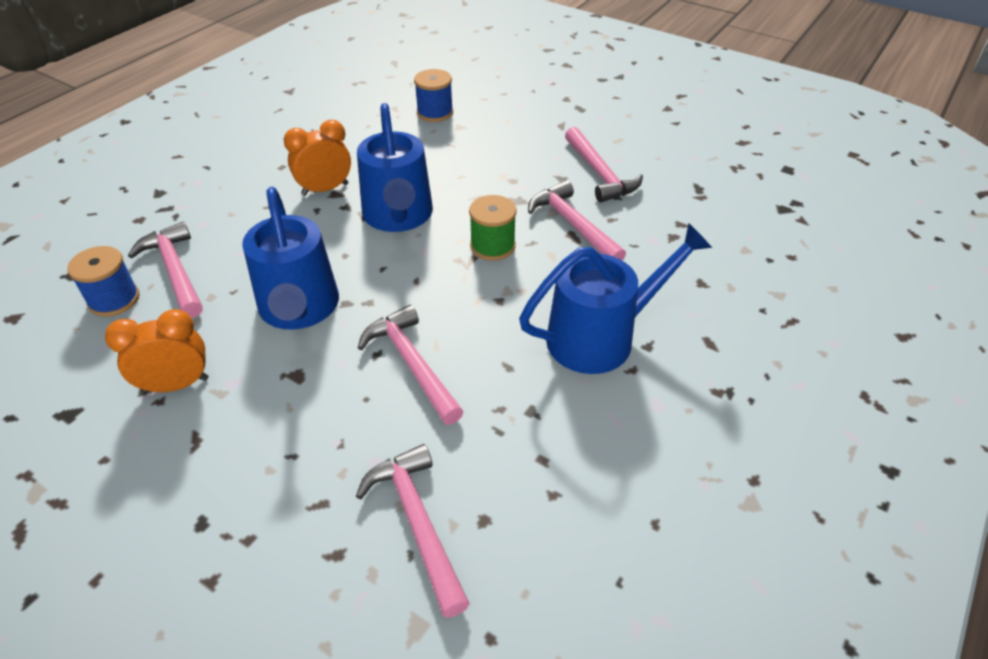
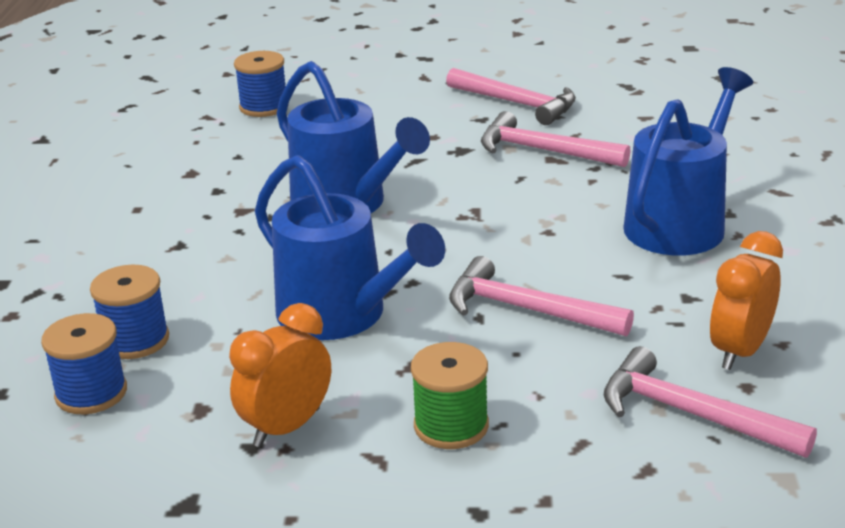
camera: 30 degrees left, 15 degrees down
pink hammer [128,221,203,318] -> blue spool [90,265,169,359]
orange clock [283,120,351,196] -> orange clock moved to [710,231,783,370]
green spool [469,195,516,261] -> green spool moved to [411,342,489,449]

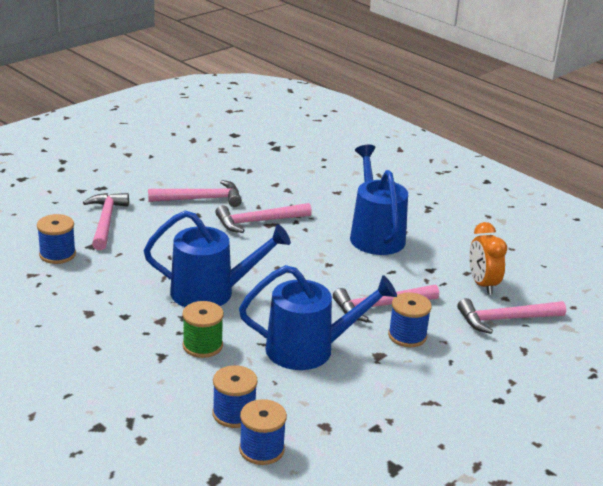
camera: 50 degrees left, 0 degrees up
orange clock [229,303,331,447] -> none
green spool [411,342,489,449] -> green spool moved to [182,301,224,358]
none -> pink hammer [83,193,129,250]
none -> blue spool [388,292,432,347]

